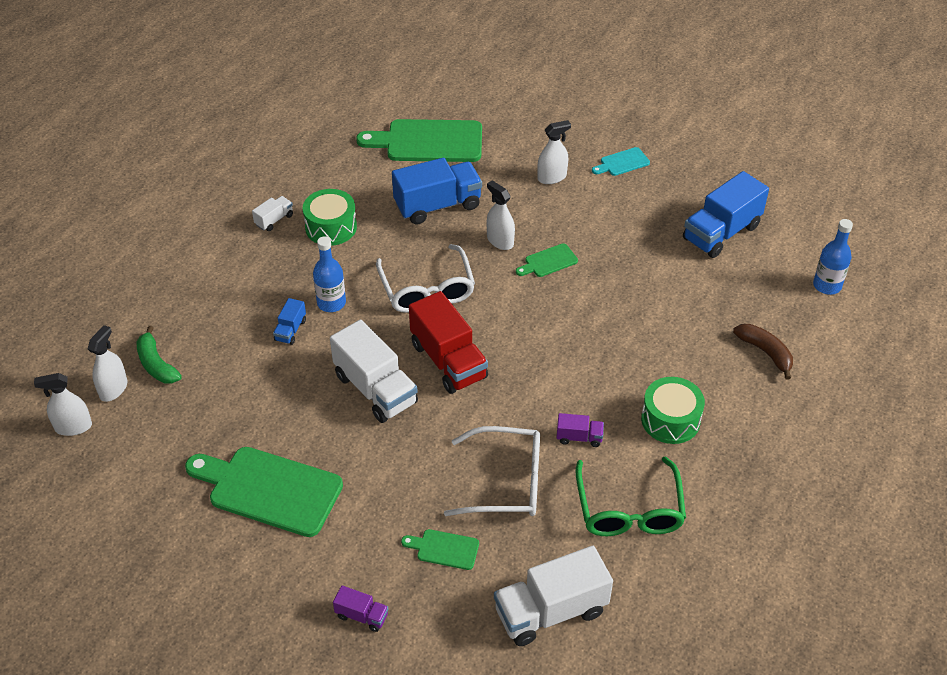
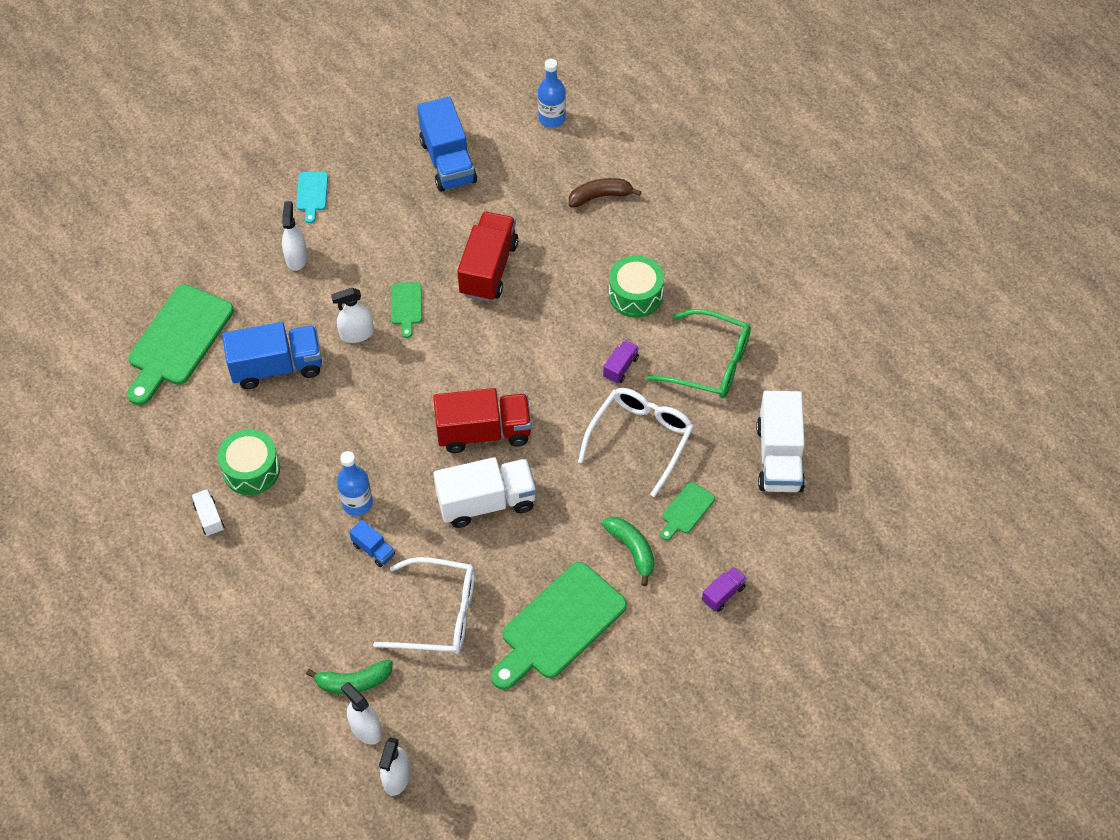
camera: 65 degrees left, 10 degrees up
white glasses [376,244,475,313] -> white glasses moved to [373,557,475,654]
blue truck [392,158,482,225] -> blue truck turned 75 degrees clockwise [222,322,322,389]
none -> red truck [457,212,518,302]
none -> green banana [602,517,655,586]

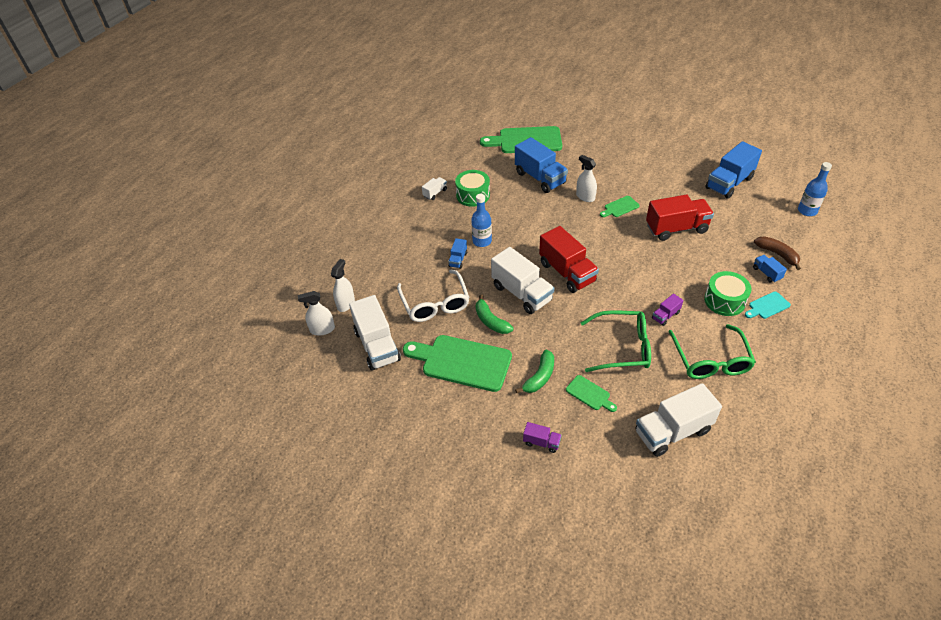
camera: 65 degrees right, 10 degrees down
white spray bottle [282,201,307,271] -> none
turquoise cutting board [296,172,328,223] -> turquoise cutting board moved to [745,292,791,319]
green banana [306,659,393,694] -> green banana moved to [476,295,513,334]
white glasses [578,388,694,497] -> green glasses [581,310,651,372]
purple truck [603,340,639,383] -> purple truck turned 135 degrees clockwise [652,293,684,326]
green cutting board [661,482,715,541] -> green cutting board turned 150 degrees counterclockwise [566,375,617,412]
none -> white truck [349,295,401,371]
none -> blue truck [753,255,787,283]

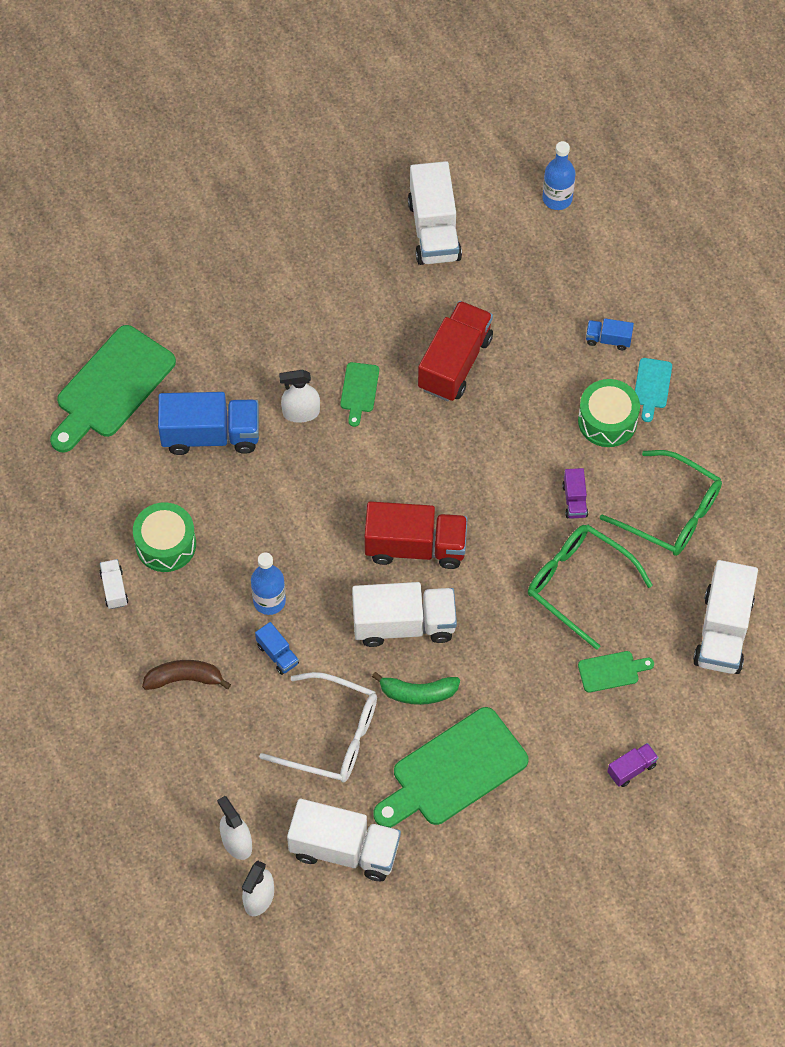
camera: 55 degrees left, 15 degrees up
green banana [515,350,554,393] -> none
green glasses [581,310,651,372] -> green glasses turned 90 degrees counterclockwise [528,524,653,650]
blue truck [705,141,762,199] -> white truck [408,161,462,265]
brown banana [754,236,801,270] -> brown banana moved to [142,660,231,690]

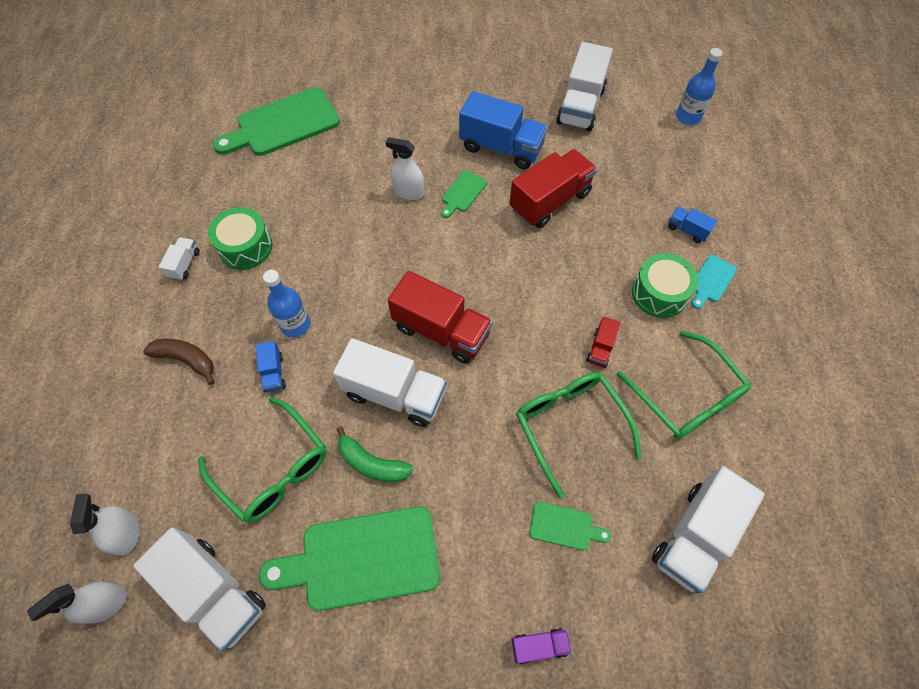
camera: 25 degrees right, 0 degrees up
blue truck [158,392,259,455] -> blue truck moved to [459,91,548,169]
white glasses [259,672,377,782] -> green glasses [198,397,327,523]
purple truck [562,468,588,519] -> red truck [586,317,621,368]

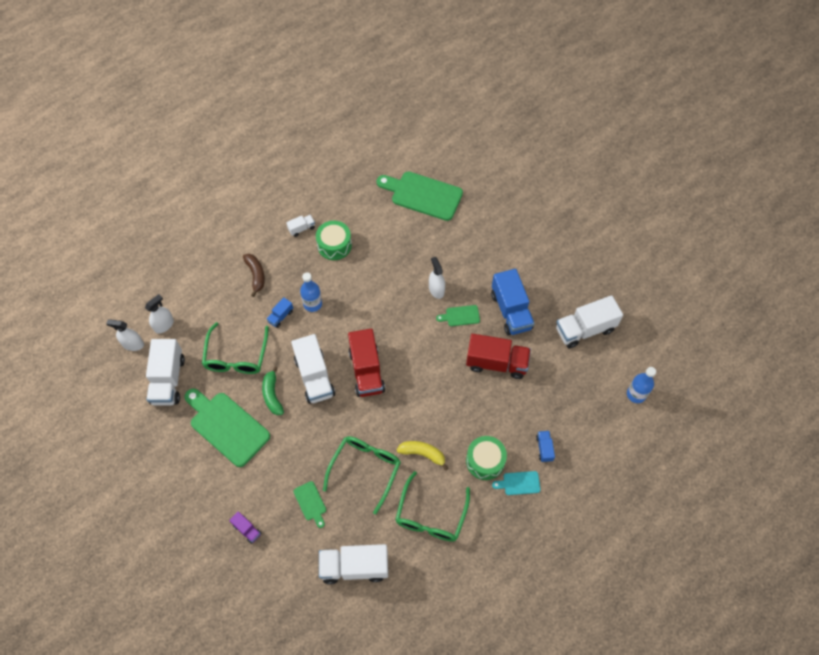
camera: 50 degrees right, 0 degrees up
red truck [586,317,621,368] -> yellow banana [397,441,448,471]

